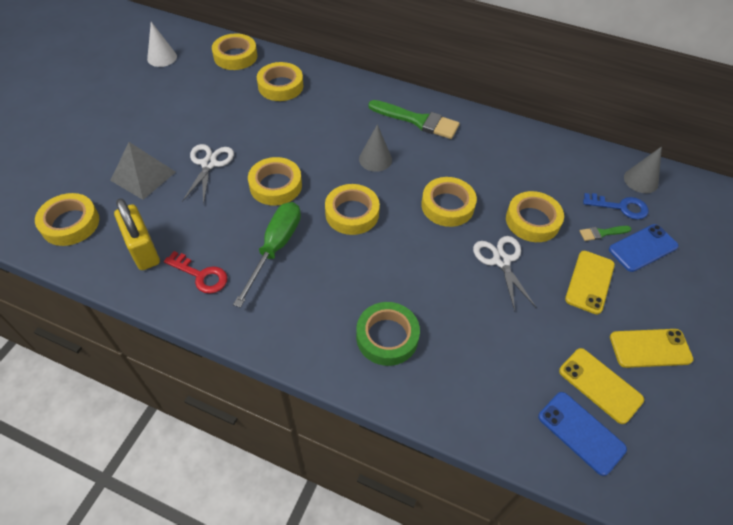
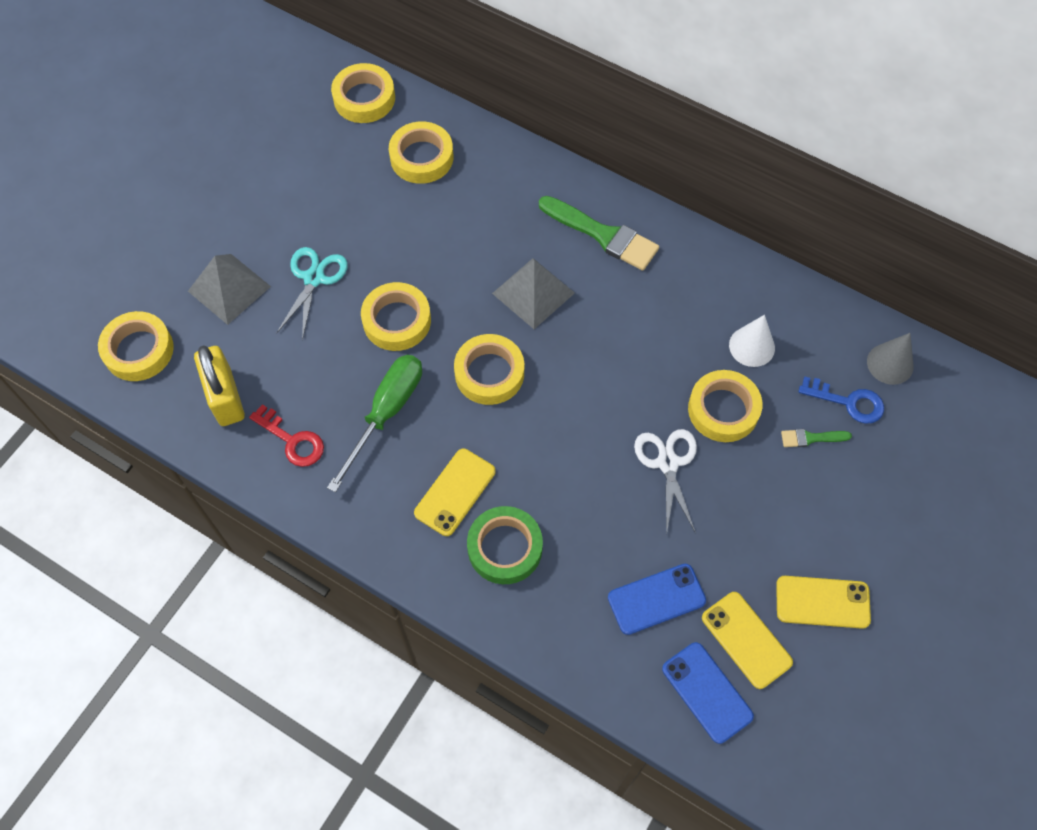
camera: 10 degrees right, 10 degrees up
white cone [147,22,177,67] -> white cone moved to [729,315,775,367]
white scissors [182,144,234,205] -> turquoise scissors [277,247,348,341]
grey cone [359,124,392,172] -> grey pyramid [492,258,575,329]
yellow tape [421,177,477,227] -> none
yellow phone [565,251,615,315] -> yellow phone moved to [414,449,495,536]
blue phone [609,224,679,272] -> blue phone moved to [608,564,706,635]

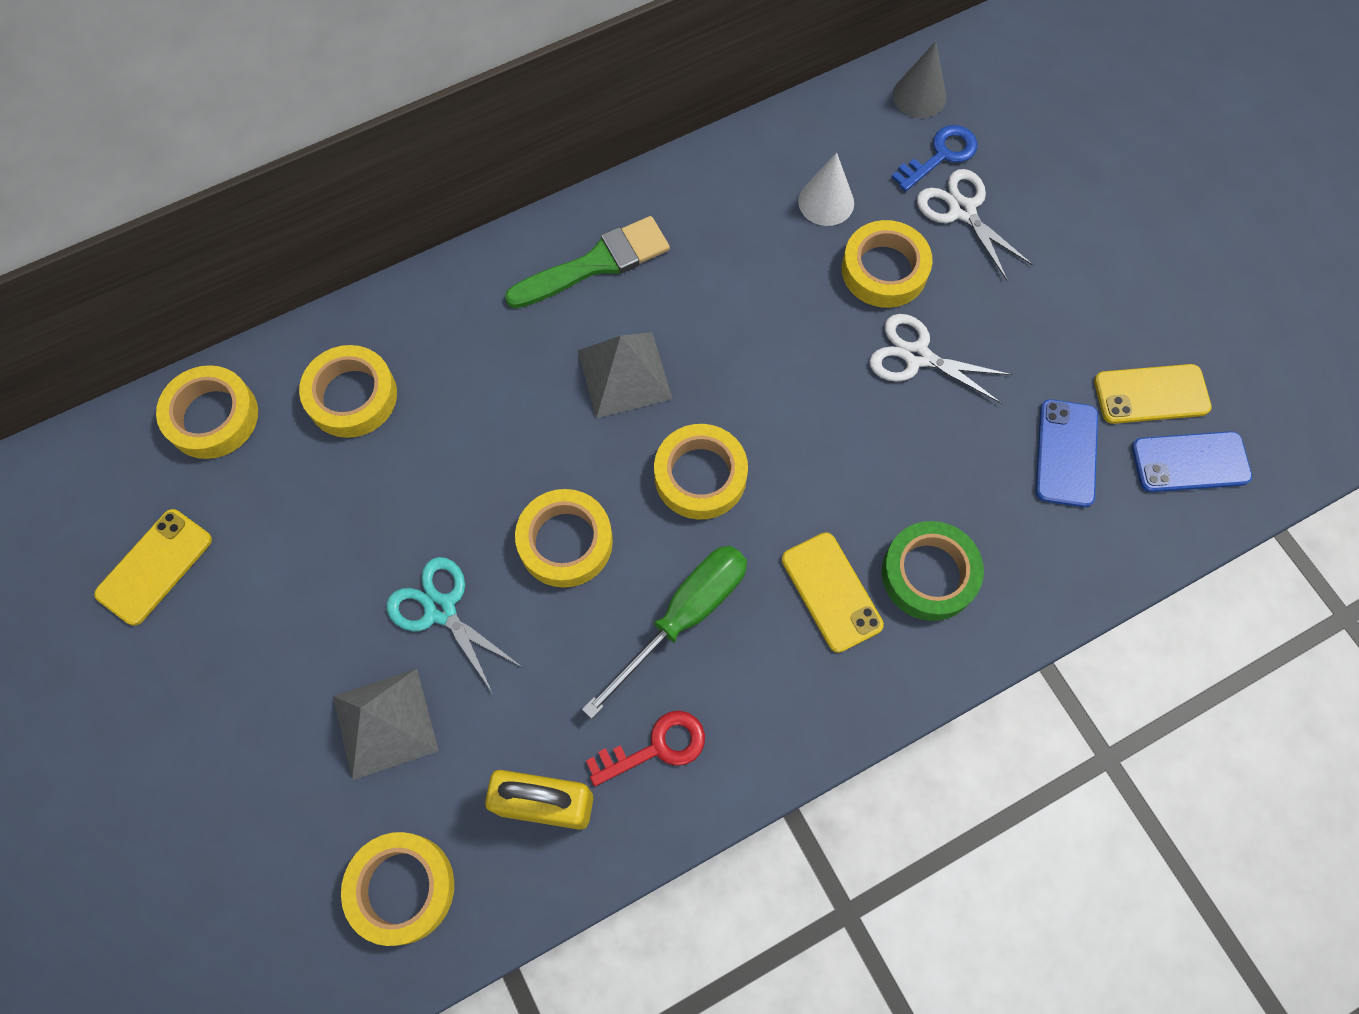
camera: 60 degrees left, 5 degrees up
green screwdriver [327,355,422,493] -> green screwdriver turned 75 degrees clockwise [582,546,747,719]
yellow phone [776,576,871,629] -> yellow phone moved to [94,509,212,625]
green brush [781,429,852,447] -> white scissors [917,169,1033,280]

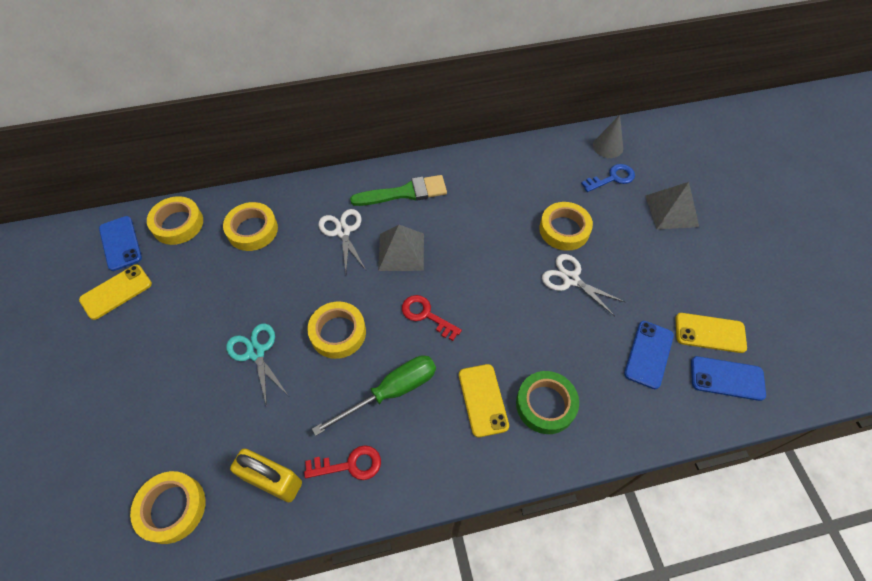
camera: 15 degrees right, 10 degrees down
grey pyramid [333,669,439,780] -> grey pyramid moved to [645,182,699,229]
yellow tape [654,424,748,519] -> red key [402,295,462,341]
white cone [798,152,854,226] -> none
white scissors [917,169,1033,280] -> white scissors moved to [318,209,366,272]
none -> blue phone [99,216,142,271]

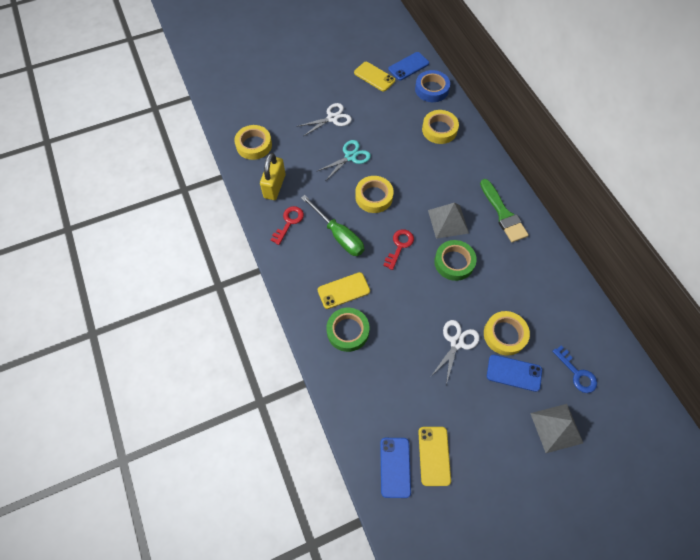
camera: 80 degrees right, 5 degrees up
yellow tape [147,196,203,245] -> blue tape [415,70,450,102]
red key [304,445,381,480] -> red key turned 135 degrees counterclockwise [271,206,304,245]
white scissors [318,209,366,272] -> white scissors moved to [299,103,352,136]
grey cone [593,115,623,158] -> none
blue phone [624,321,674,389] -> blue phone moved to [487,355,542,392]
none -> green tape [434,240,477,281]

